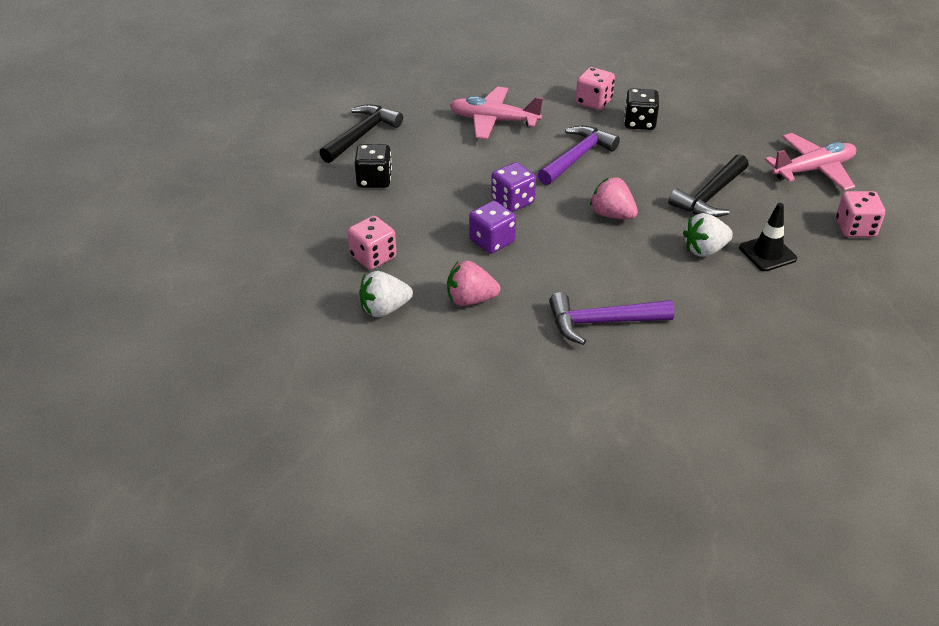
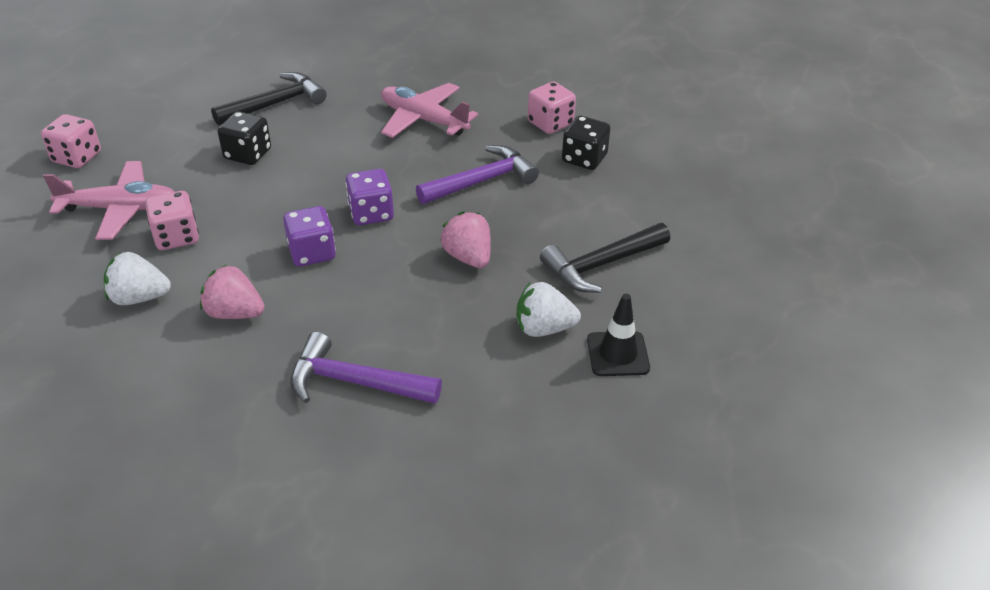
camera: 20 degrees right, 0 degrees up
pink plane [765,133,856,191] -> pink plane moved to [43,161,174,240]
pink dice [836,191,885,237] -> pink dice moved to [41,114,101,168]

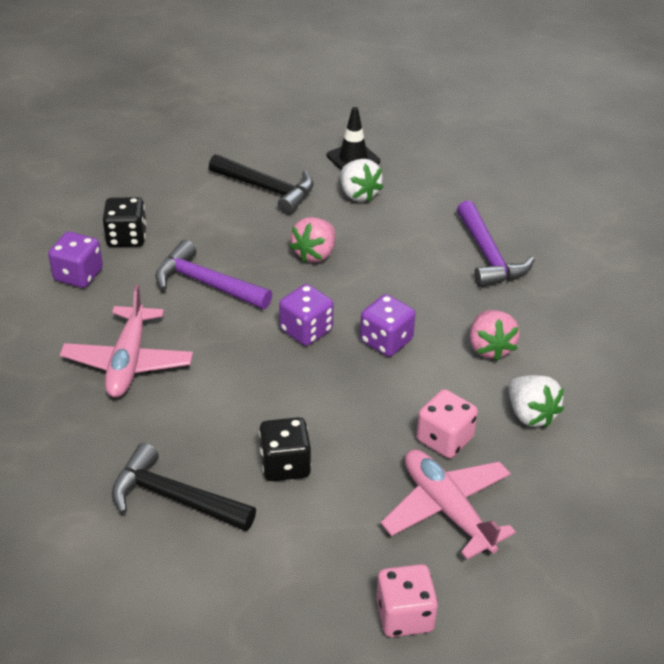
camera: 120 degrees left, 0 degrees up
pink dice [528,82,576,134] -> purple dice [48,231,103,288]

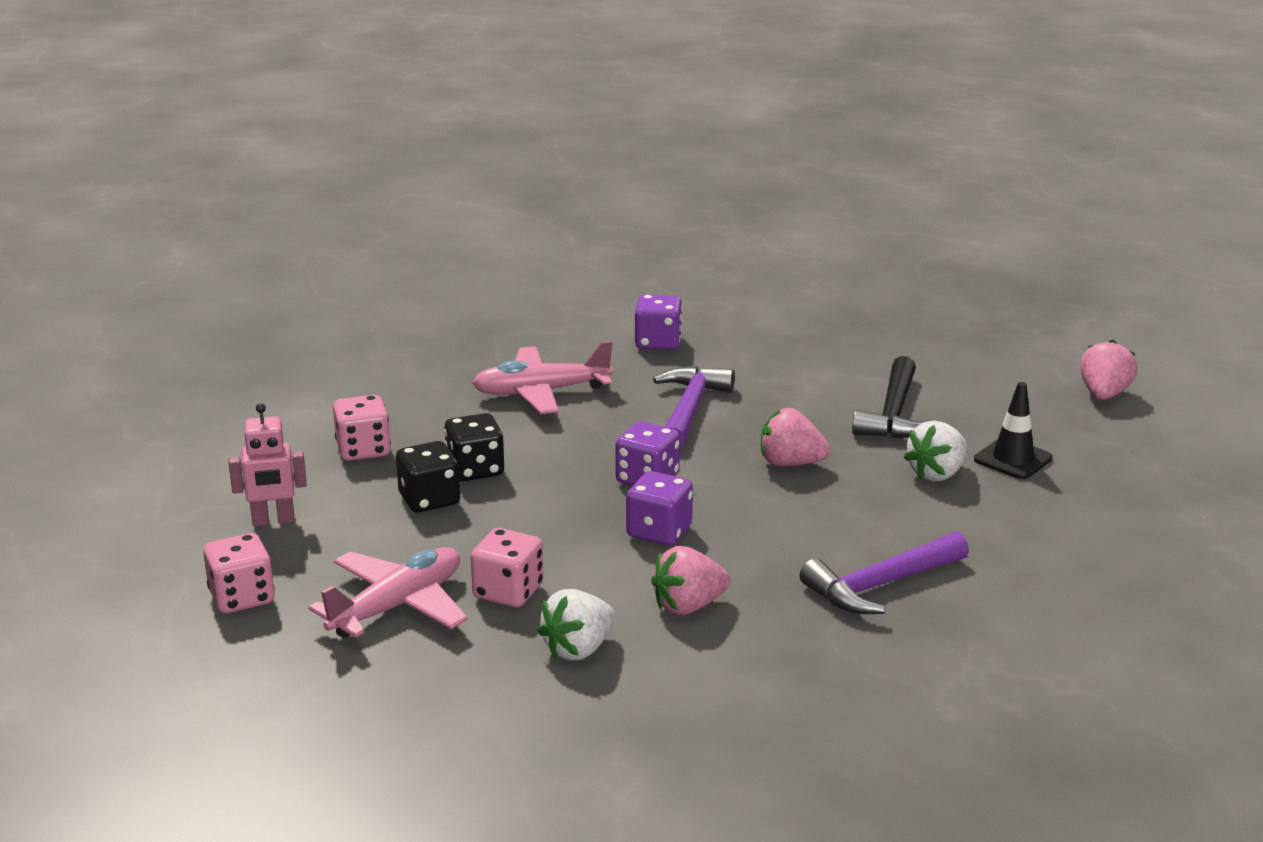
camera: 75 degrees right, 15 degrees down
black dice [102,197,147,247] -> black dice moved to [444,413,504,481]
black hammer [112,443,256,531] -> pink dice [333,395,391,461]
none -> pink robot [229,403,307,526]
none -> pink strawberry [1080,340,1138,400]

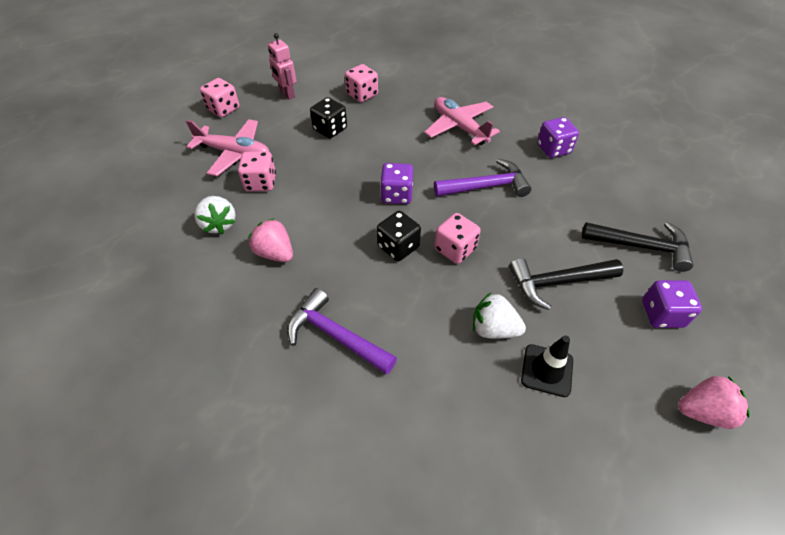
camera: 65 degrees right, 25 degrees up
black dice [444,413,504,481] -> black dice moved to [377,211,421,261]
white strawberry [537,589,615,661] -> white strawberry turned 135 degrees counterclockwise [194,196,236,234]
purple dice [626,471,693,546] -> purple dice moved to [642,280,702,328]
pink strawberry [761,408,830,466] -> pink dice [435,213,481,264]
none -> black hammer [582,222,693,272]

